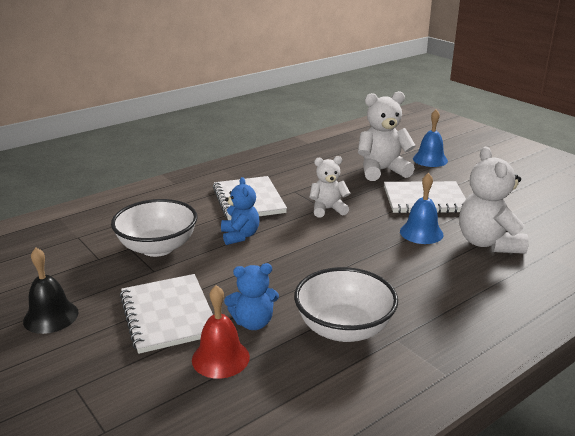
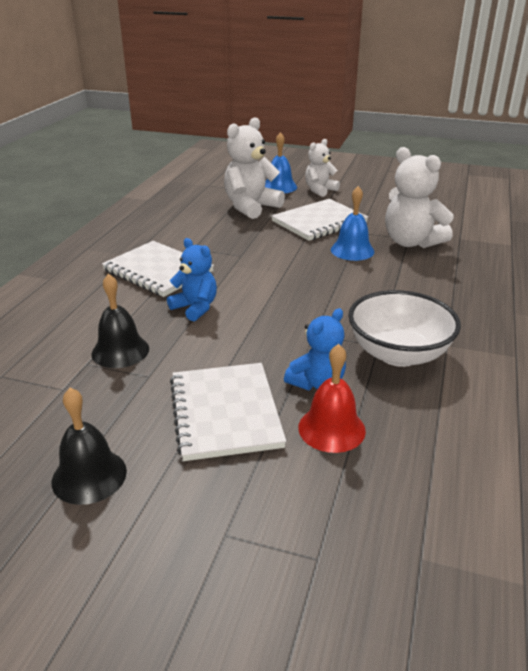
camera: 35 degrees left, 5 degrees up
white bowl [111,199,198,257] -> black bell [91,273,149,368]
white notebook [120,274,213,354] -> white notebook turned 45 degrees clockwise [170,363,286,461]
white teddy bear [309,156,350,217] -> white teddy bear moved to [305,139,340,197]

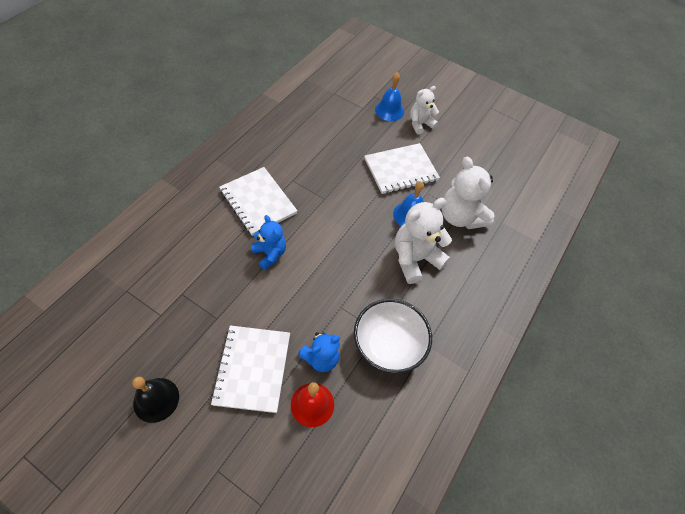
camera: 10 degrees right, 25 degrees up
black bell [91,273,149,368] -> none
white teddy bear [224,117,285,219] -> white teddy bear moved to [395,198,452,284]

